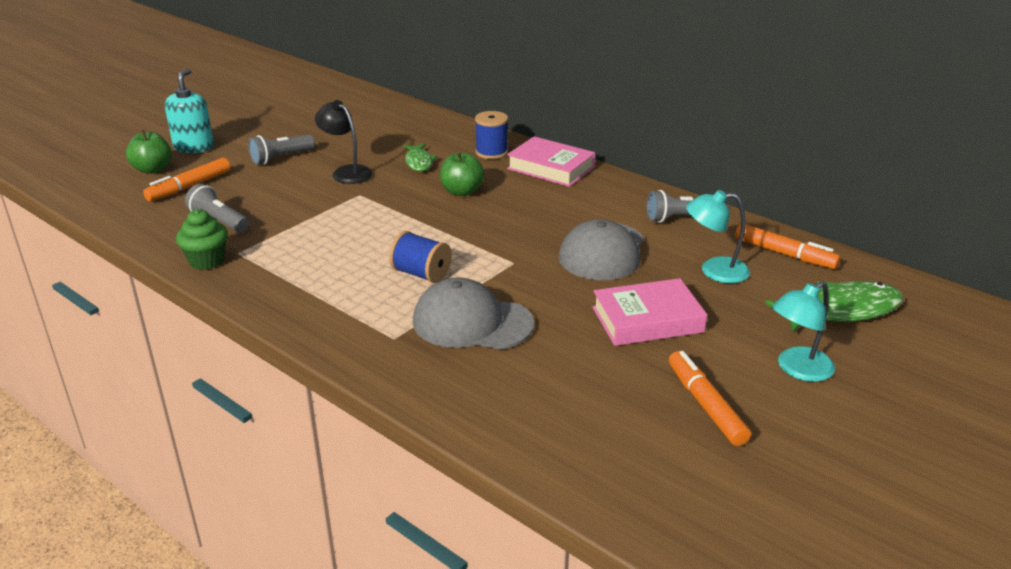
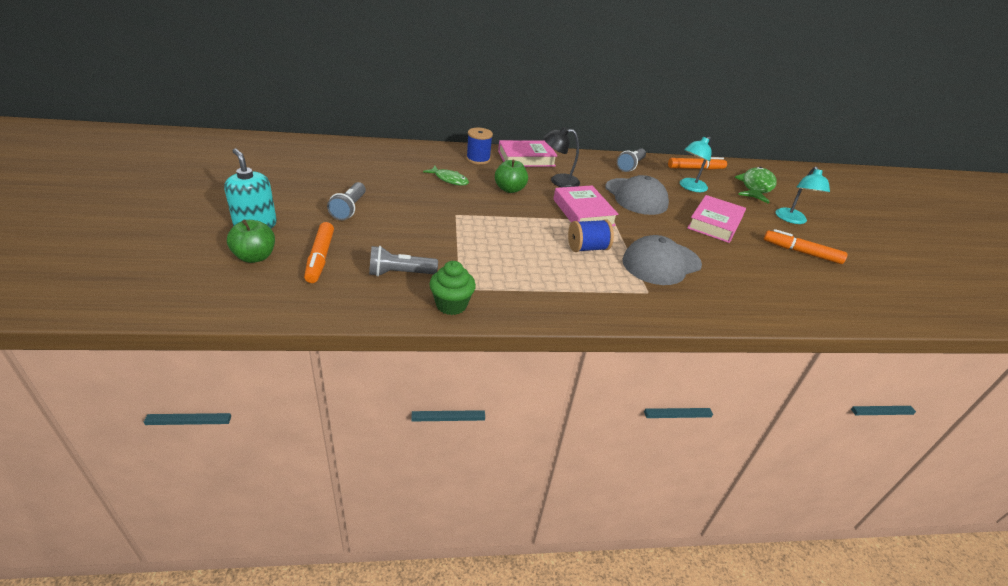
camera: 50 degrees left, 5 degrees up
black lamp [315,100,373,184] -> black lamp moved to [543,127,580,187]
none -> pink book [553,185,619,226]

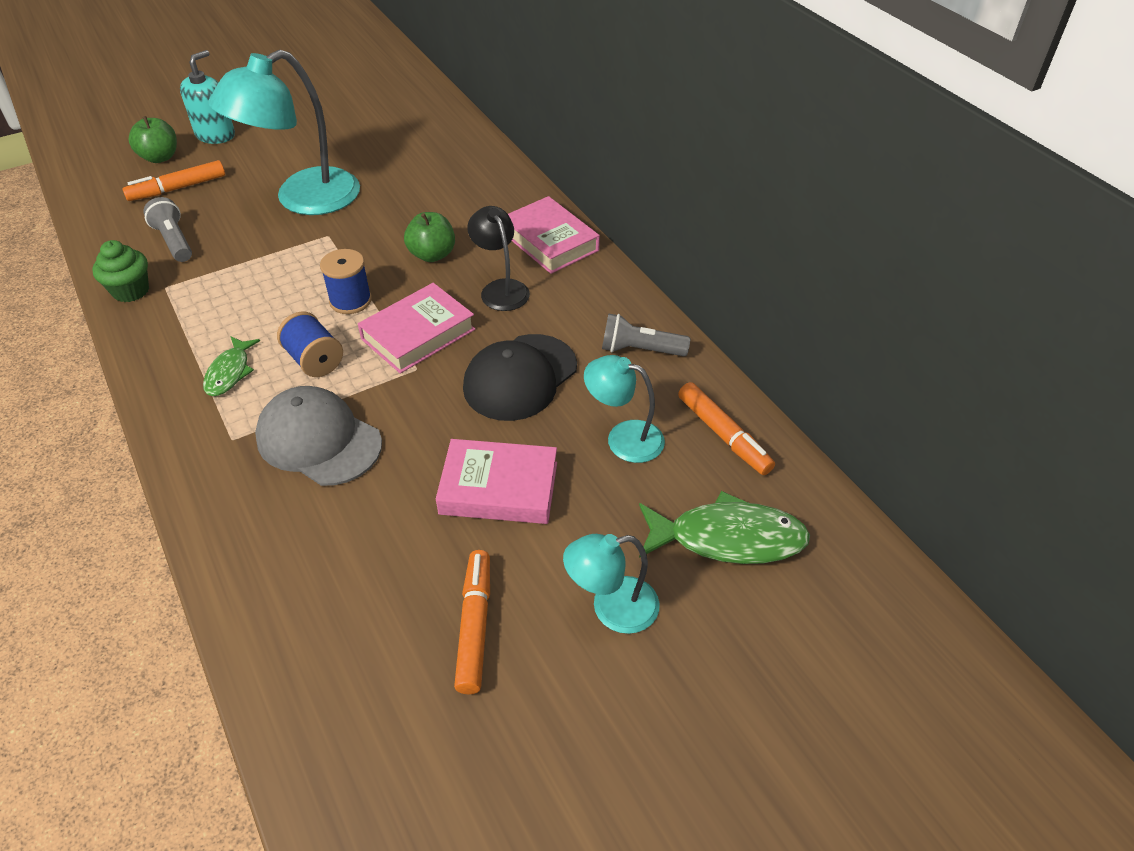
camera: 70 degrees right, 10 degrees up
grey flashlight [327,182,366,220] -> none
green fish [423,166,469,185] -> green fish moved to [203,336,260,396]
blue spool [466,128,493,165] -> blue spool moved to [320,249,372,314]
grey cap [605,175,669,215] -> black cap [463,334,577,421]
none -> turquoise lamp [208,50,360,215]

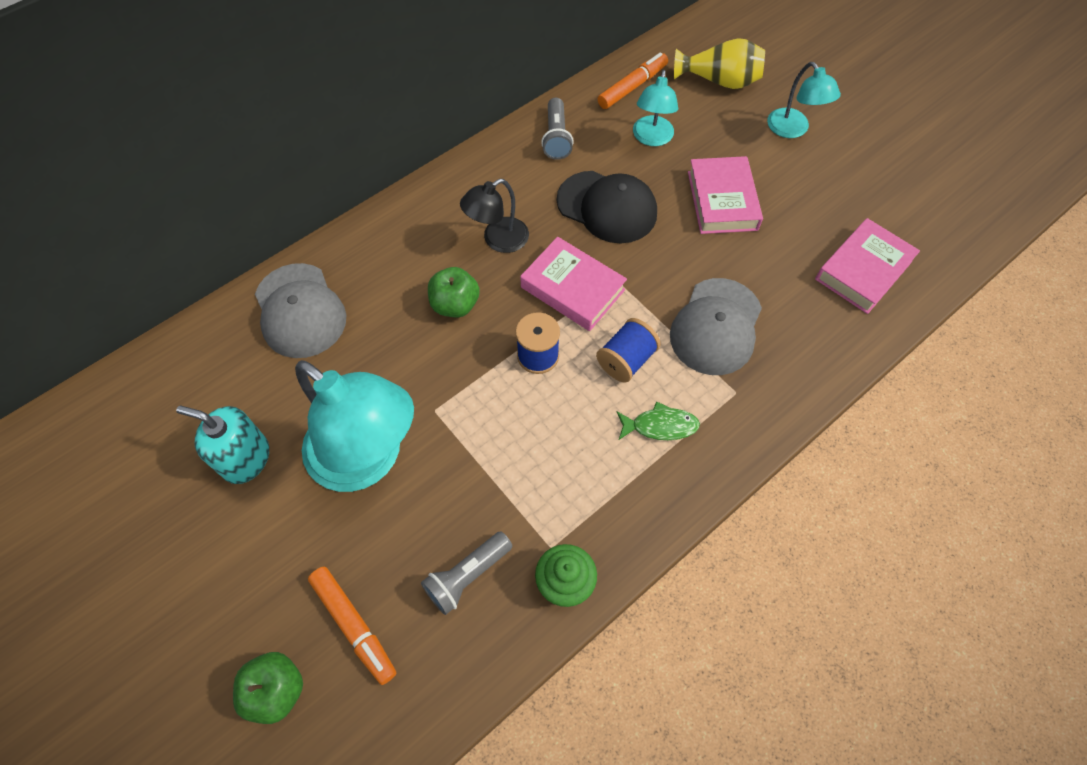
camera: 100 degrees left, 15 degrees up
turquoise soap dispenser [180,50,235,144] -> turquoise soap dispenser moved to [176,406,269,484]
orange marker [454,550,490,695] -> none
pink book [508,196,600,274] -> pink book moved to [815,218,920,314]
green fish [639,491,810,564] -> yellow vase [674,38,765,89]
none -> grey cap [255,263,346,358]

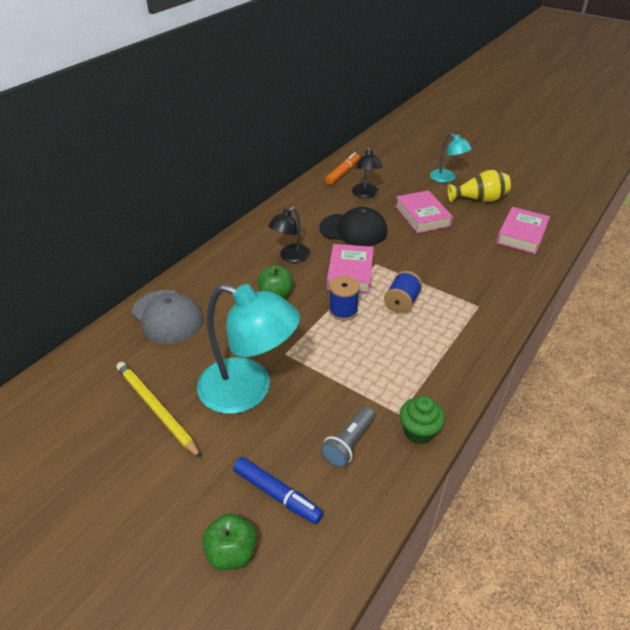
camera: 15 degrees left, 20 degrees down
turquoise soap dispenser [176,406,269,484] -> yellow pencil [116,362,201,458]
orange marker [308,567,396,685] -> blue marker [233,457,323,524]
pink book [520,237,627,331] -> pink book turned 75 degrees clockwise [327,244,374,293]
grey flashlight [541,98,574,160] -> none
green fish [616,401,700,440] -> none
turquoise lamp [633,70,678,146] -> black lamp [352,147,382,198]
grey cap [670,278,762,375] -> none
yellow vase [674,38,765,89] -> yellow vase moved to [447,170,511,202]

